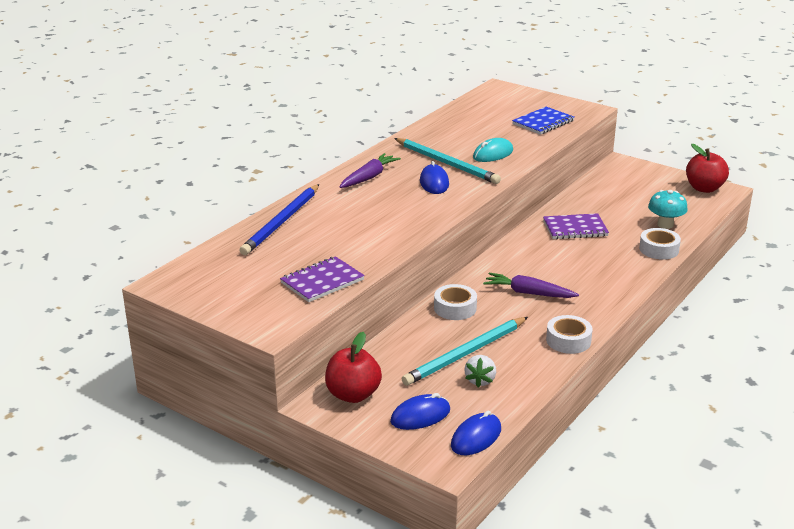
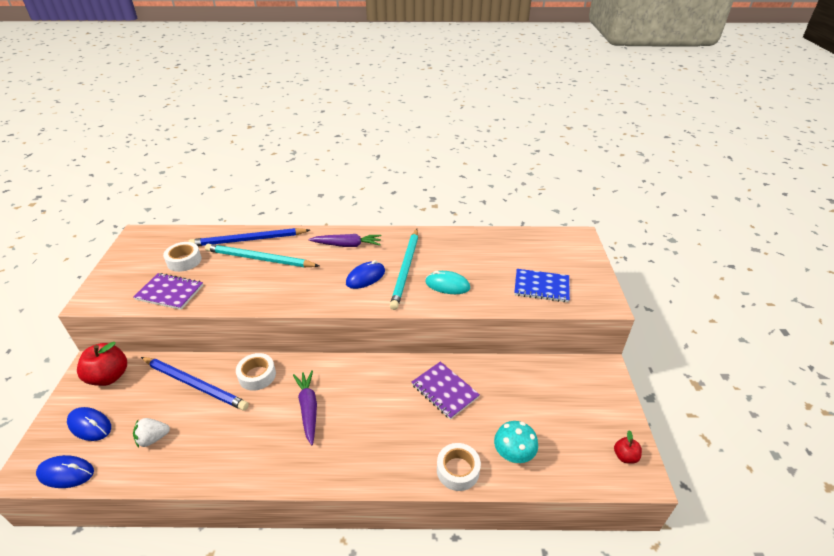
camera: 55 degrees right, 10 degrees up
turquoise pencil [402,317,528,386] -> turquoise pencil moved to [205,244,319,267]
white tape [546,315,592,354] -> white tape moved to [163,242,202,272]
red apple [686,144,729,193] -> red apple [614,430,642,464], size x0.53
none -> blue pencil [141,357,249,411]

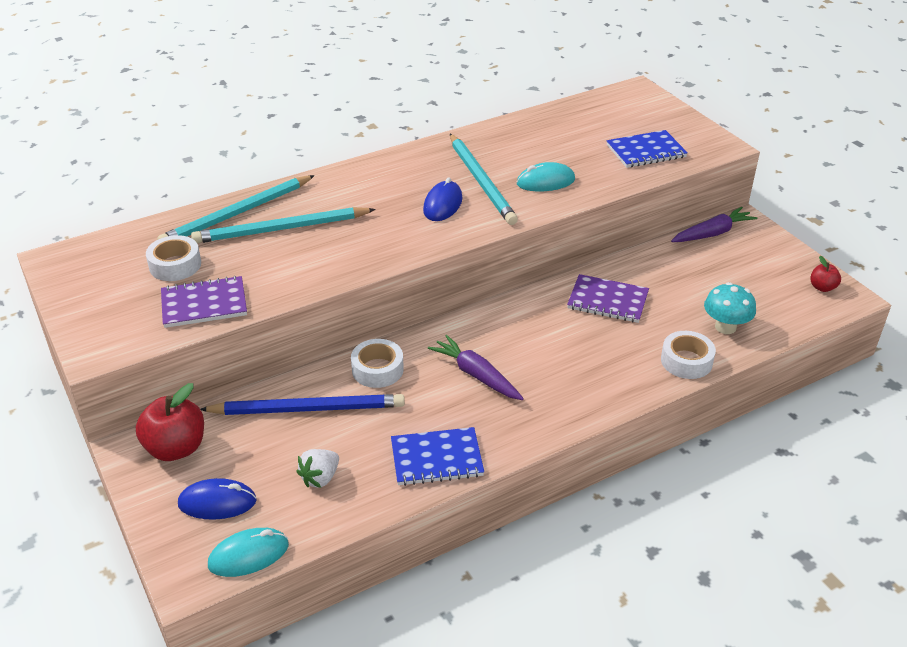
camera: 30 degrees left, 0 degrees up
blue mouse [36,455,94,488] -> turquoise mouse [208,528,289,577]
blue pencil [189,228,310,246] -> turquoise pencil [157,175,315,240]
purple carrot [309,234,381,247] -> purple carrot moved to [671,207,758,242]
none -> blue notebook [391,427,484,486]

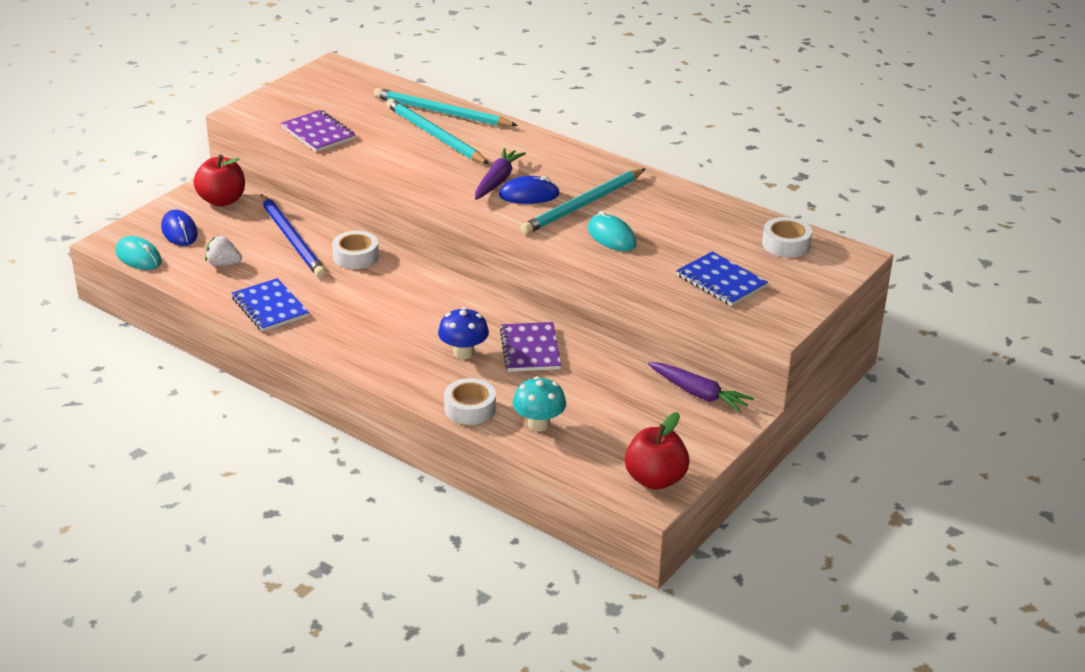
camera: 65 degrees right, 5 degrees down
white tape [146,235,201,281] -> white tape moved to [762,217,812,258]
purple carrot [428,335,524,400] -> purple carrot moved to [475,148,526,200]
red apple [810,256,841,292] -> red apple [625,412,690,490], size x1.90
none -> blue mushroom [438,307,489,359]

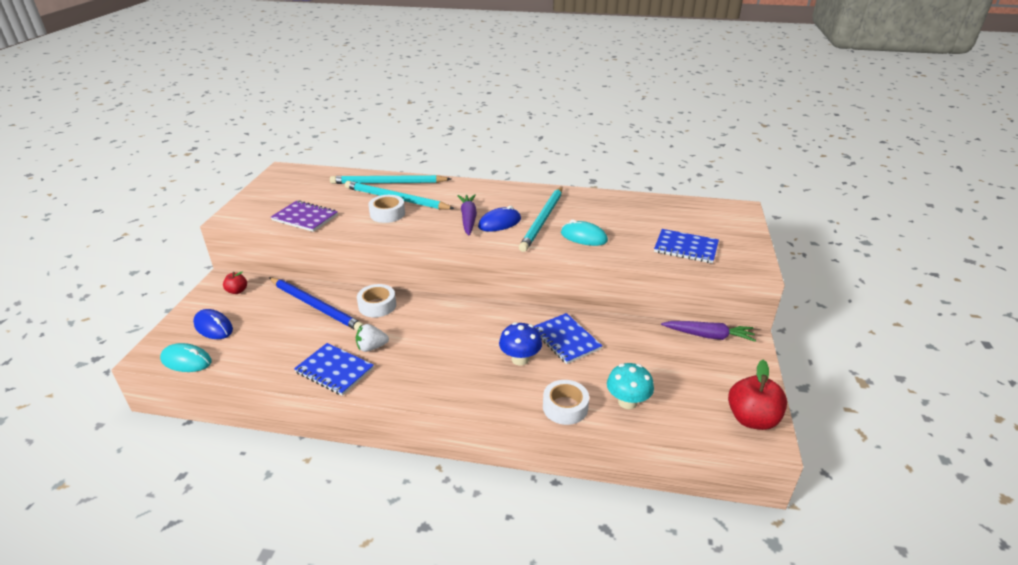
camera: 25 degrees left, 0 degrees up
red apple [193,155,245,207] -> red apple [223,271,247,294], size x0.53
white strawberry [205,236,242,266] -> white strawberry moved to [356,324,389,352]
purple notebook [500,322,561,372] -> blue notebook [534,313,602,364]
white tape [762,217,812,258] -> white tape moved to [368,195,405,223]

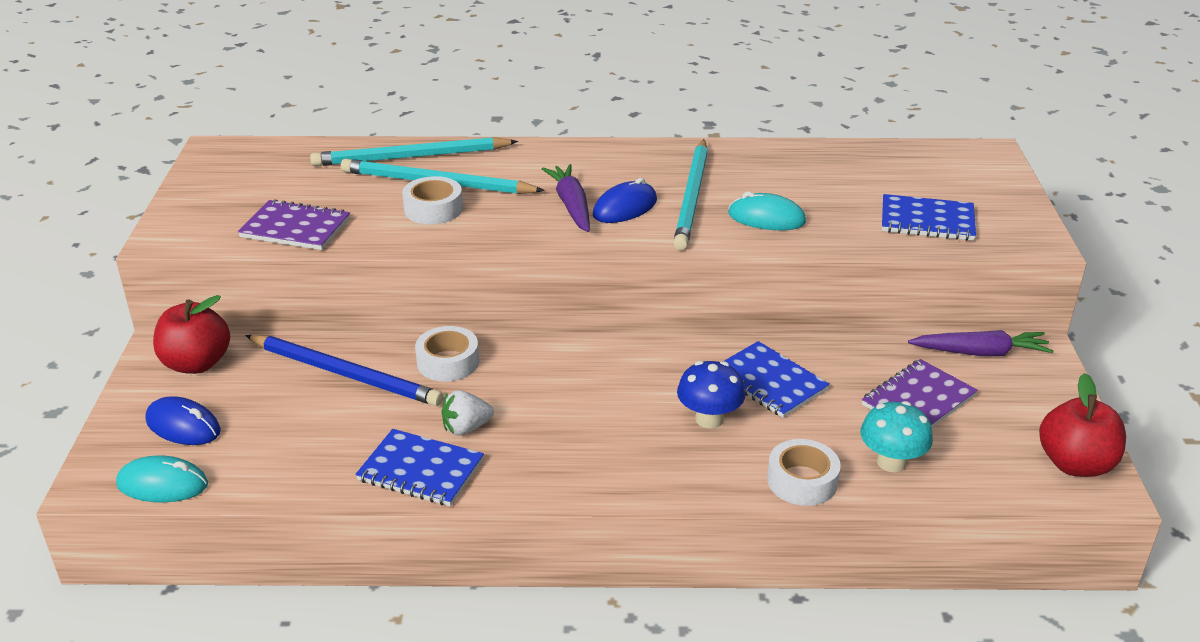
camera: 10 degrees left, 0 degrees up
red apple [223,271,247,294] -> red apple [153,295,230,374], size x1.90
none -> purple notebook [862,359,978,427]

